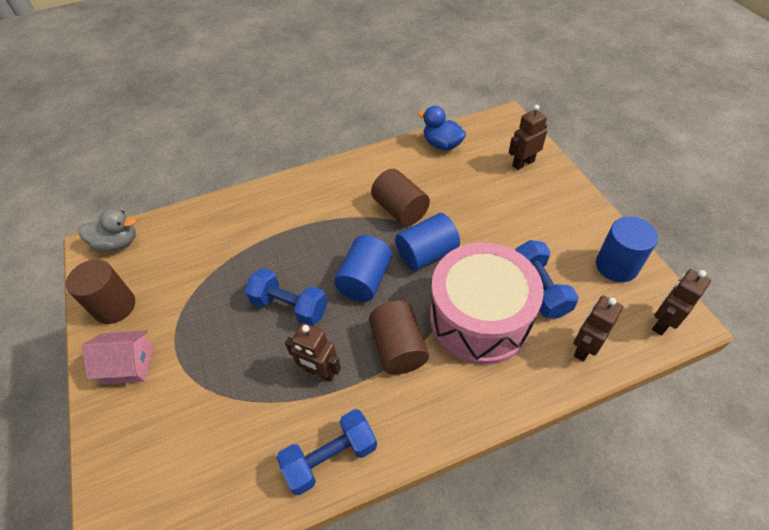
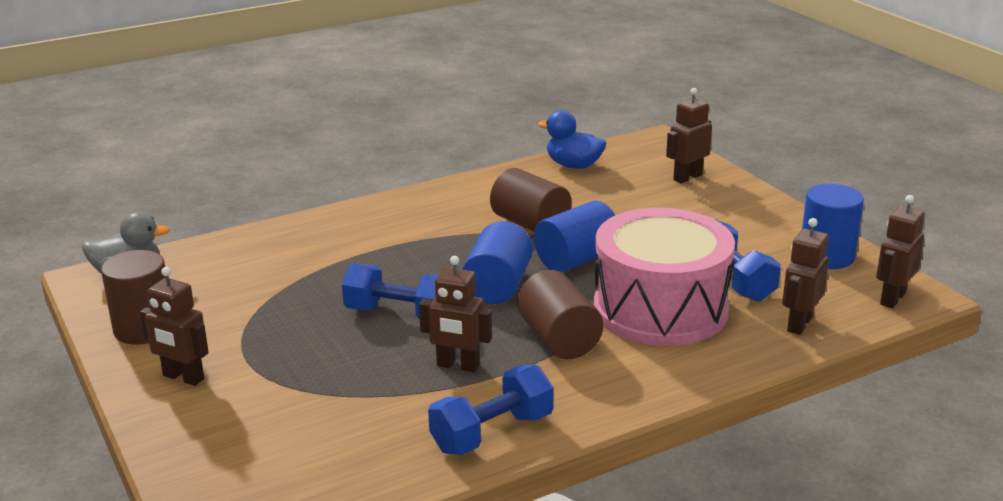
camera: 10 degrees left, 25 degrees down
pink house [82,330,153,385] -> brown robot [140,267,209,386]

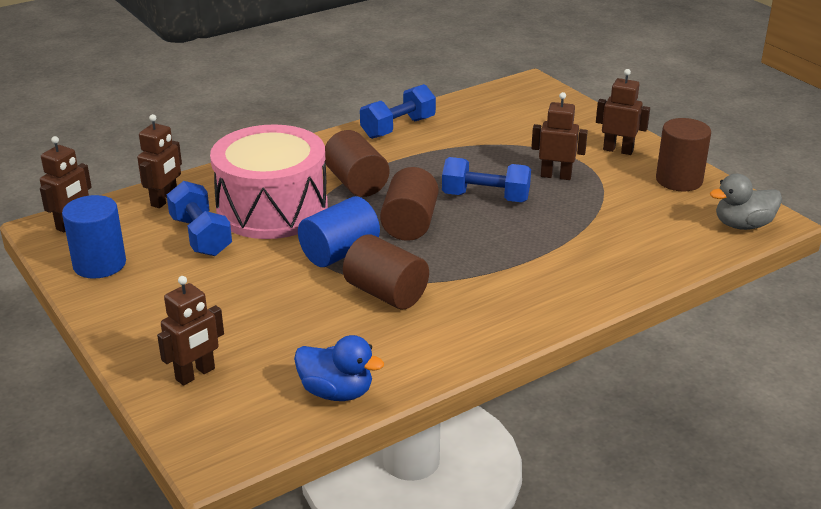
camera: 175 degrees right, 5 degrees up
brown robot [419,256,492,372] -> brown robot moved to [531,92,588,180]
blue cylinder [462,221,533,304] -> brown cylinder [380,167,438,241]

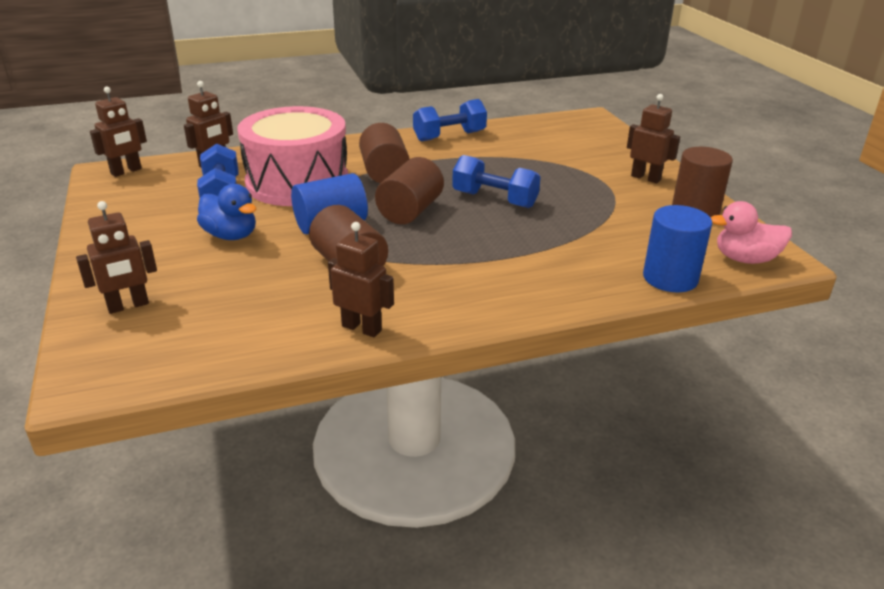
camera: 15 degrees right, 0 degrees up
blue cylinder [62,195,126,279] -> blue cylinder moved to [643,205,712,293]
blue duck [294,335,384,401] -> blue duck moved to [197,184,256,240]
brown robot [531,92,588,180] -> brown robot moved to [328,222,394,337]
grey duck [710,174,782,230] -> pink duck [710,201,792,264]

